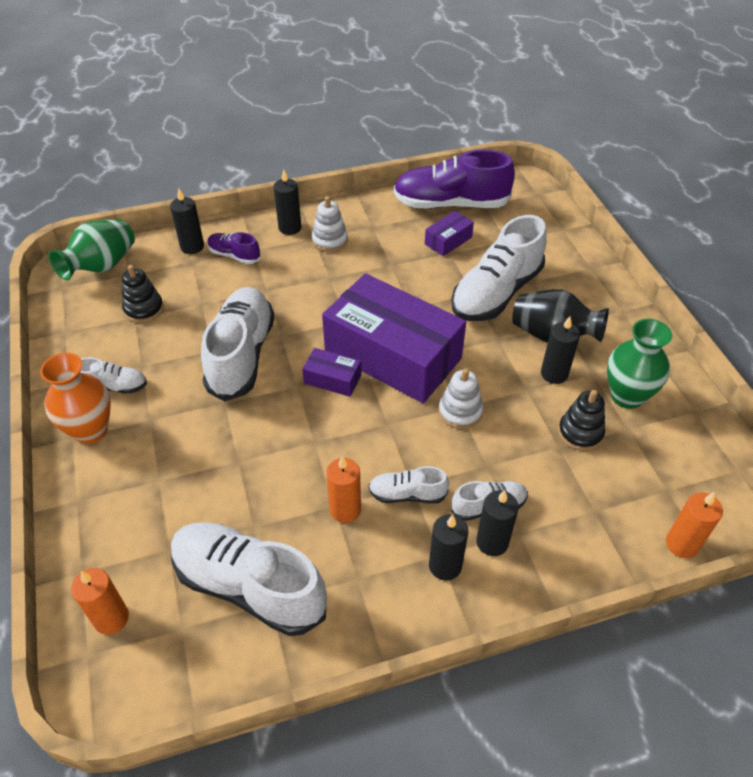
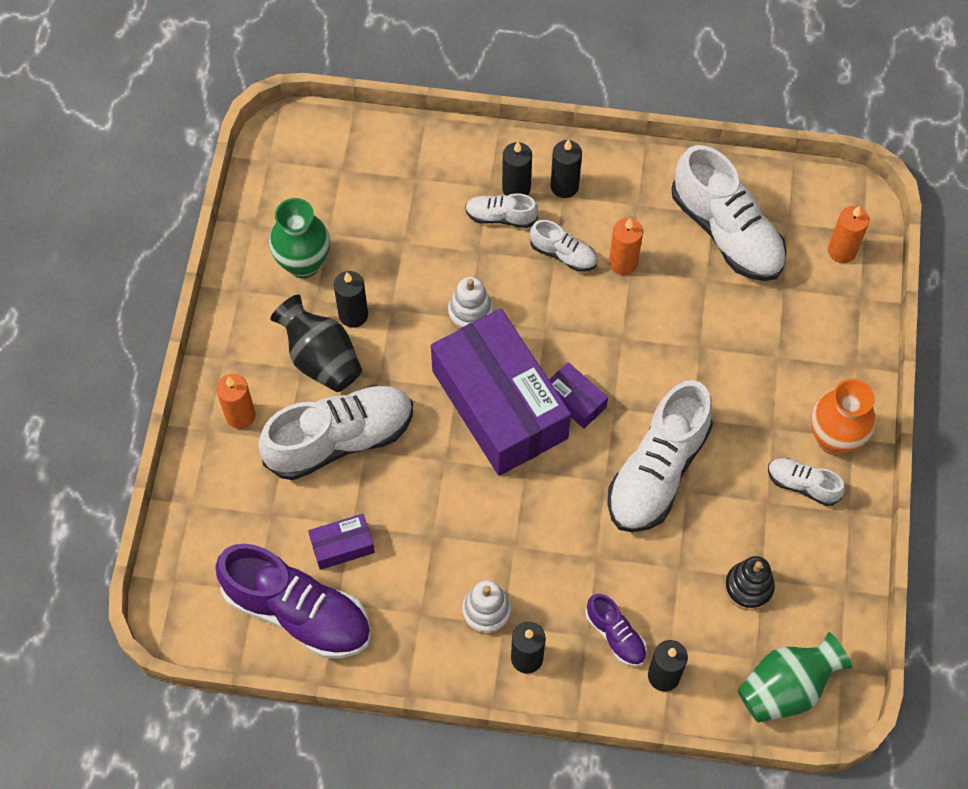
camera: 155 degrees left, 15 degrees up
black stacking toy [558,390,605,451] -> none
orange candle [666,492,723,558] -> orange candle moved to [216,374,256,429]

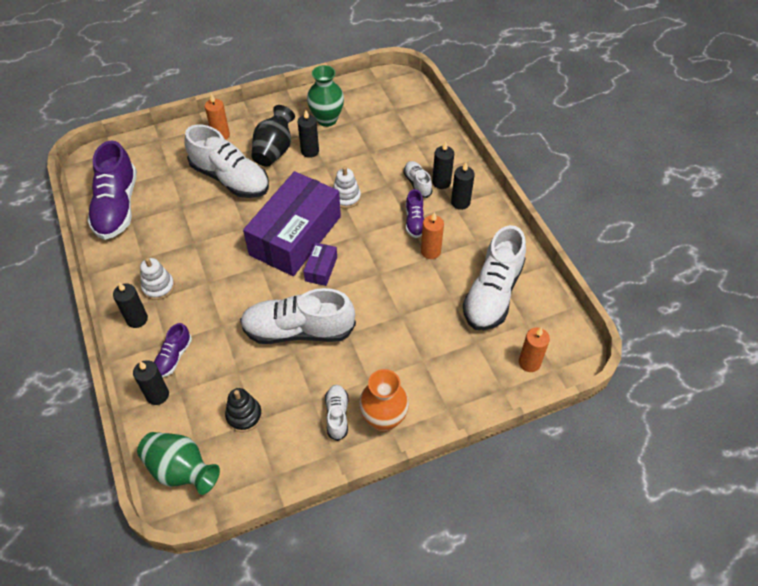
camera: 60 degrees right, 10 degrees down
purple box [308,514,375,570] -> none
white shoe [530,220,597,272] -> purple shoe [406,189,424,238]

